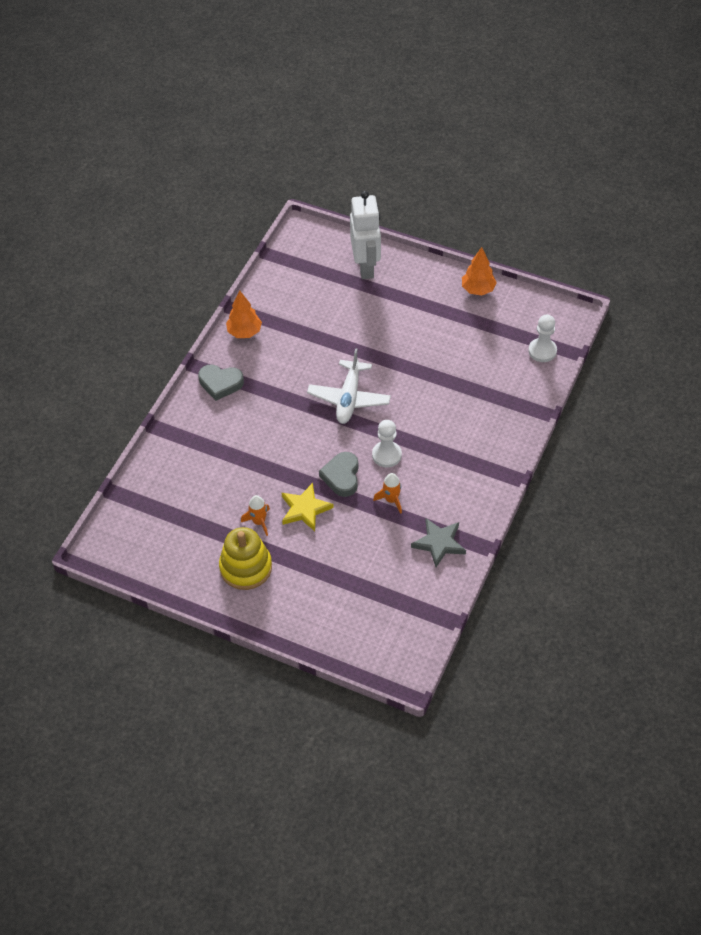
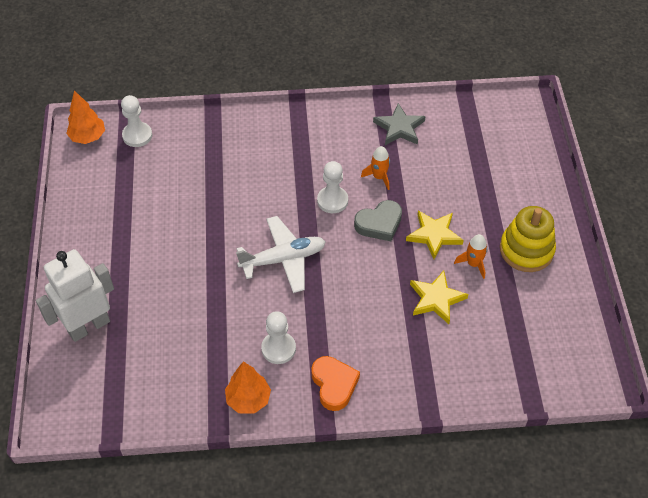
camera: 120 degrees left, 0 degrees up
grey heart [198,365,244,401] -> orange heart [311,356,360,411]
orange tree [462,247,497,295] -> orange tree moved to [66,90,105,144]
none -> white pawn [261,311,296,364]
none -> yellow star [410,271,468,324]

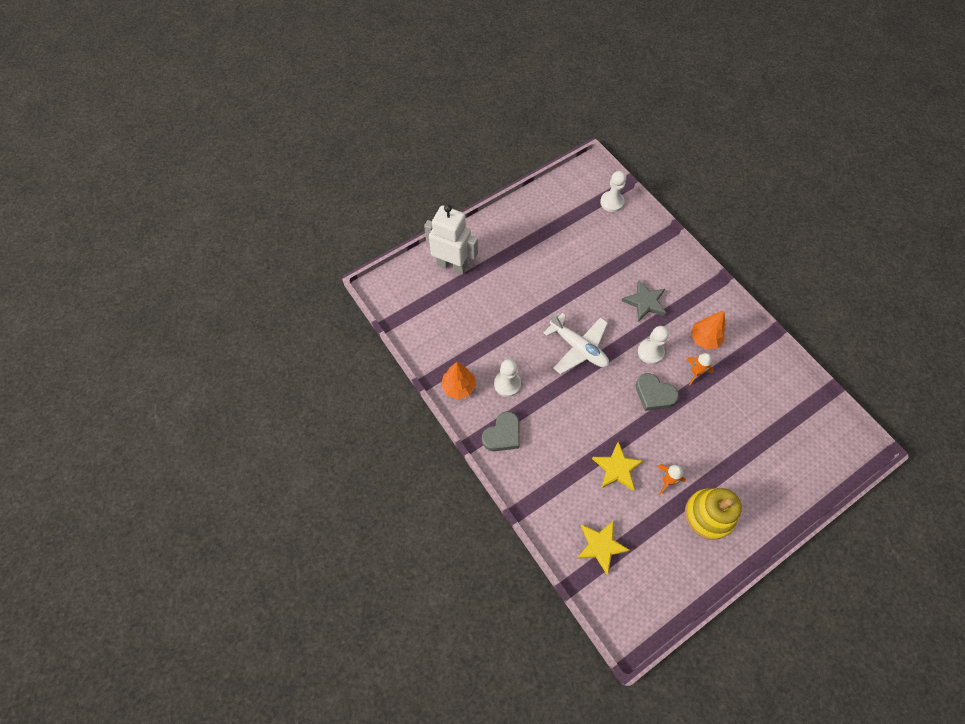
camera: 60 degrees right, 10 degrees up
orange tree [66,90,105,144] -> orange tree moved to [691,311,725,350]
orange heart [311,356,360,411] -> grey heart [482,411,519,451]
grey star [373,103,426,145] -> grey star moved to [622,280,666,322]
yellow star [406,211,464,259] -> yellow star moved to [577,520,630,575]

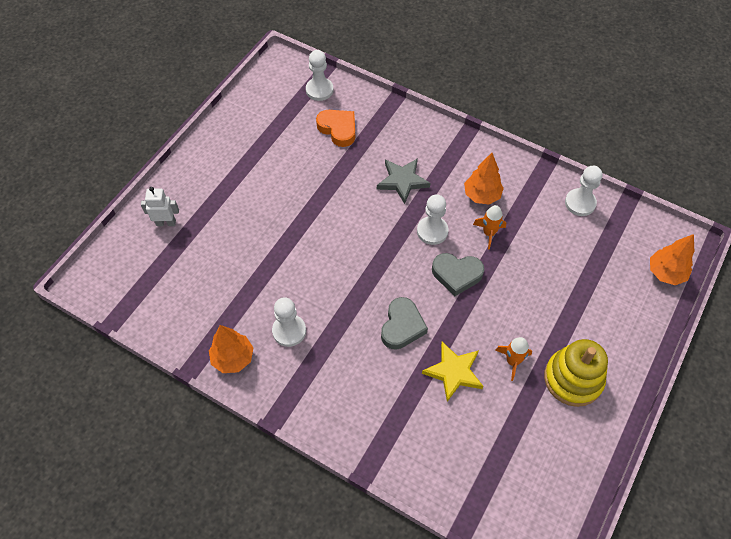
camera: 25 degrees left, 5 degrees down
white robot [424,204,478,275] -> white robot [141,187,179,226], size x0.51
grey heart [482,411,519,451] -> grey heart moved to [381,297,428,350]
white plane [544,313,609,374] -> none
yellow star [577,520,630,575] -> none
none -> orange heart [316,110,355,147]
none -> white pawn [565,166,602,216]
none -> orange tree [650,234,694,285]

